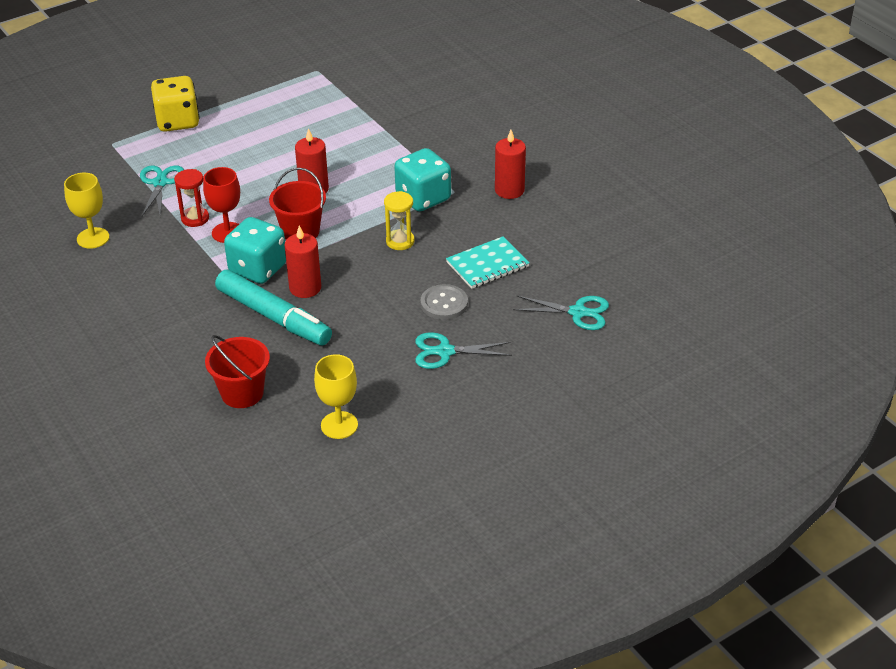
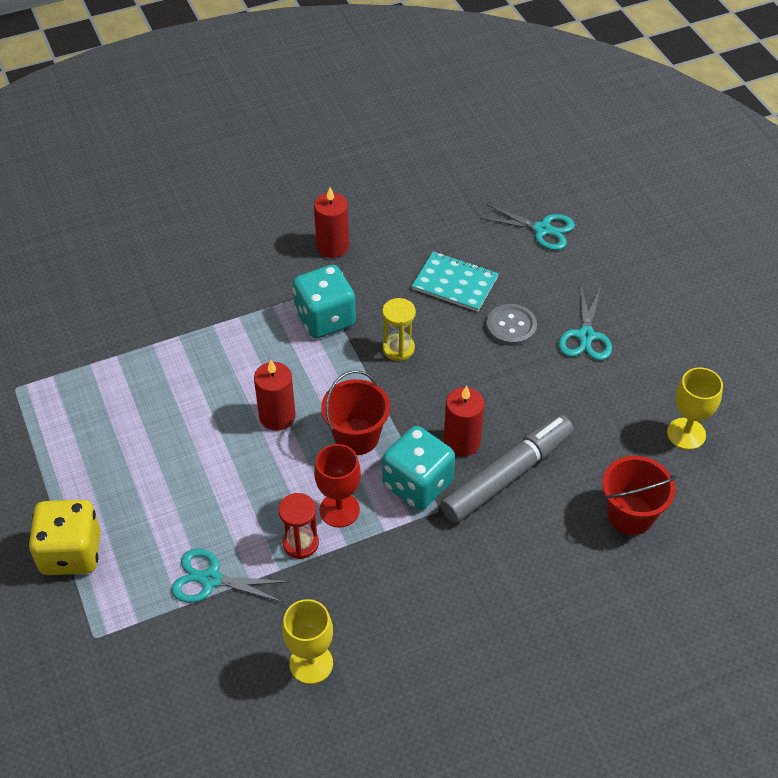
camera: 80 degrees left, 10 degrees up
turquoise marker [215,270,332,345] -> grey marker [440,415,574,523]
turquoise notebook [446,236,530,289] -> turquoise notebook turned 45 degrees counterclockwise [412,251,499,312]
turquoise scissors [513,296,609,330] -> turquoise scissors turned 90 degrees clockwise [480,204,575,250]

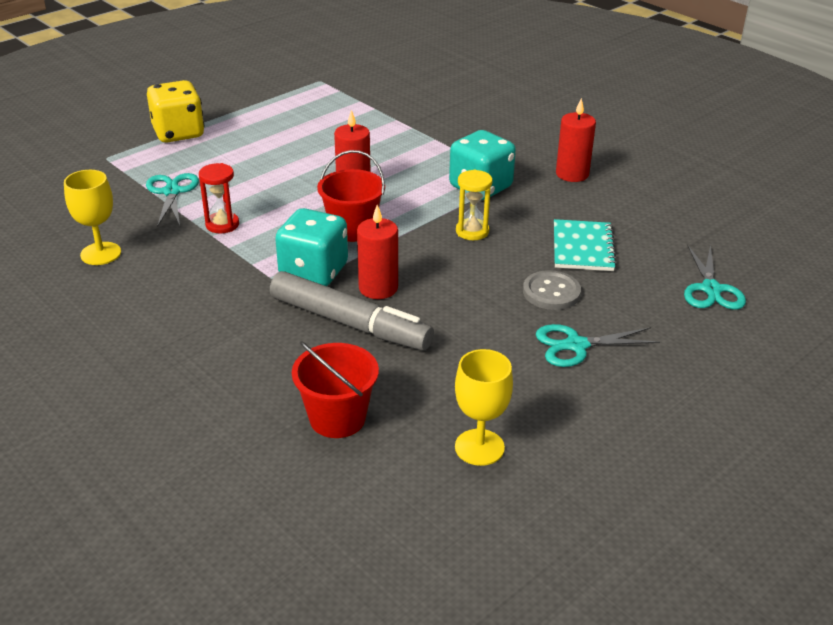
camera: 70 degrees right, 15 degrees down
red goblet [314,444,361,528] -> none

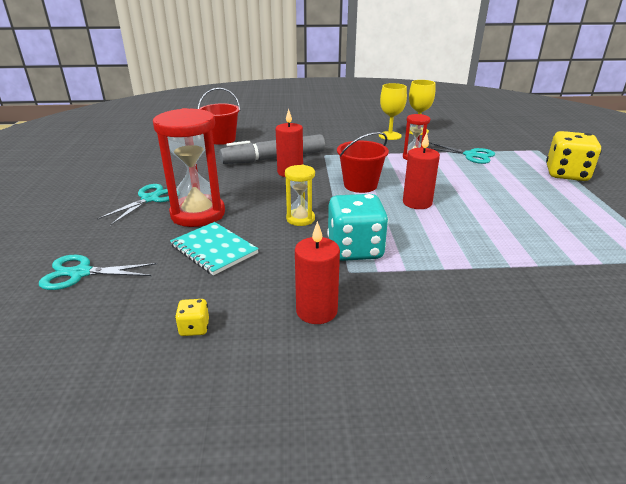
camera: 130 degrees right, 5 degrees down
turquoise dice [275,208,348,286] -> none
yellow goblet [455,349,513,466] -> yellow goblet moved to [379,83,407,140]
grey button [523,270,581,310] -> red hourglass [153,108,225,227]
turquoise scissors [684,245,746,310] -> turquoise scissors turned 45 degrees counterclockwise [39,255,157,290]
none -> yellow dice [175,299,209,336]

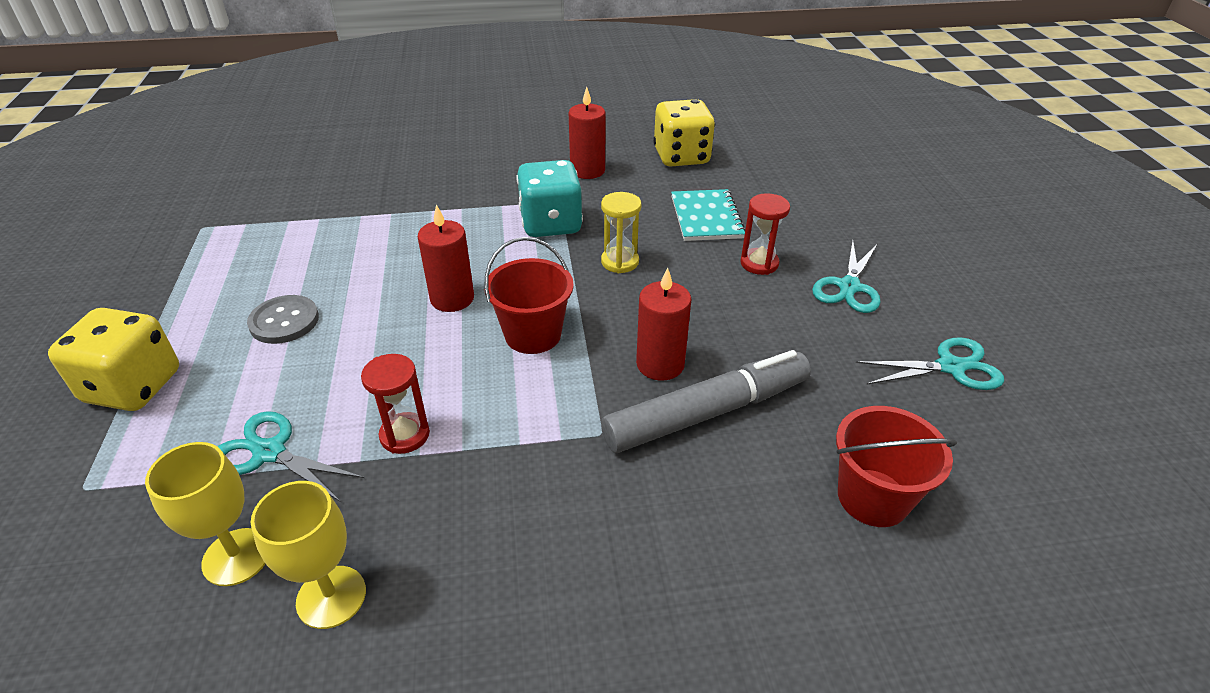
camera: 175 degrees right, 10 degrees up
turquoise scissors [39,255,157,290] -> turquoise scissors moved to [855,337,1004,390]
red hourglass [153,108,225,227] -> red hourglass [741,193,790,275], size x0.52
turquoise notebook [170,222,259,275] -> turquoise notebook turned 45 degrees clockwise [671,189,745,241]
yellow dice [175,299,209,336] -> yellow dice [653,99,715,167], size x2.30
yellow goblet [379,83,407,140] -> yellow goblet moved to [145,442,265,586]
none -> grey button [247,295,319,344]

